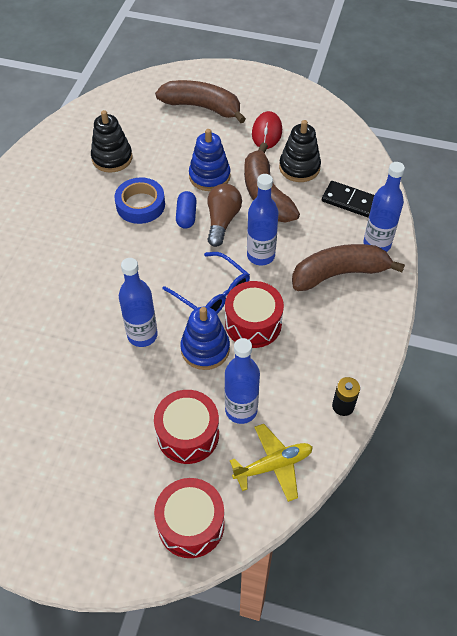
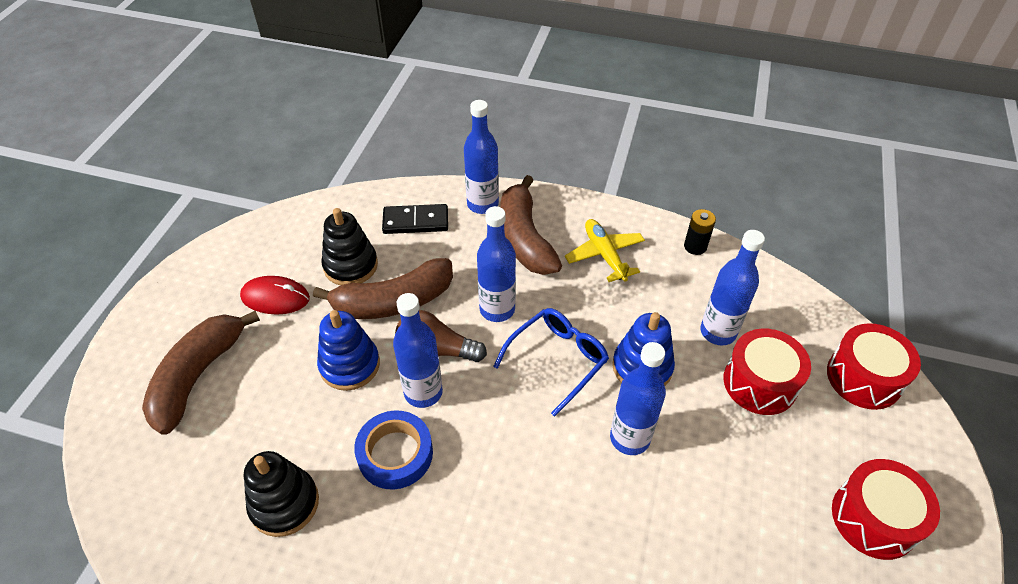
camera: 90 degrees left, 5 degrees down
blue capsule [176,191,197,229] -> blue bottle [393,293,443,408]
red drum [225,281,284,348] -> red drum moved to [832,459,940,560]
yellow plane [230,424,313,502] -> yellow plane moved to [565,219,645,282]
black domino [322,181,374,218] -> black domino turned 60 degrees clockwise [382,204,448,234]

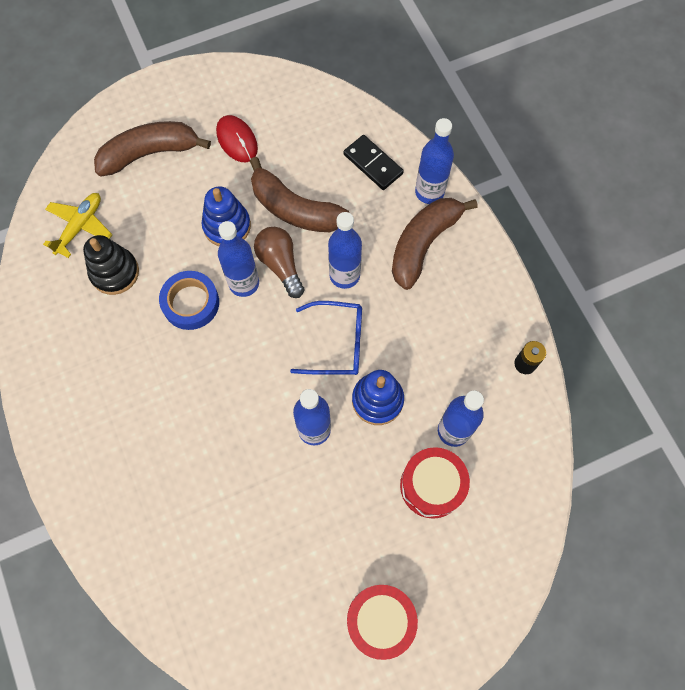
camera: 50 degrees right, 20 degrees up
black stacking toy [321,208,378,285] -> none
yellow plane [565,219,645,282] -> yellow plane moved to [43,193,112,258]
red drum [827,323,921,410] -> none

